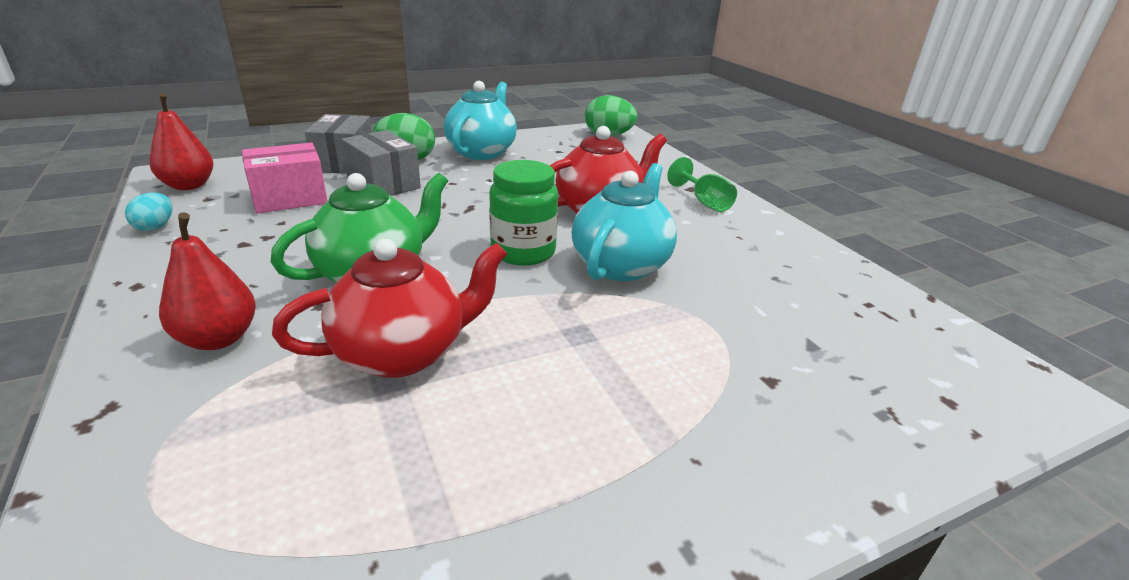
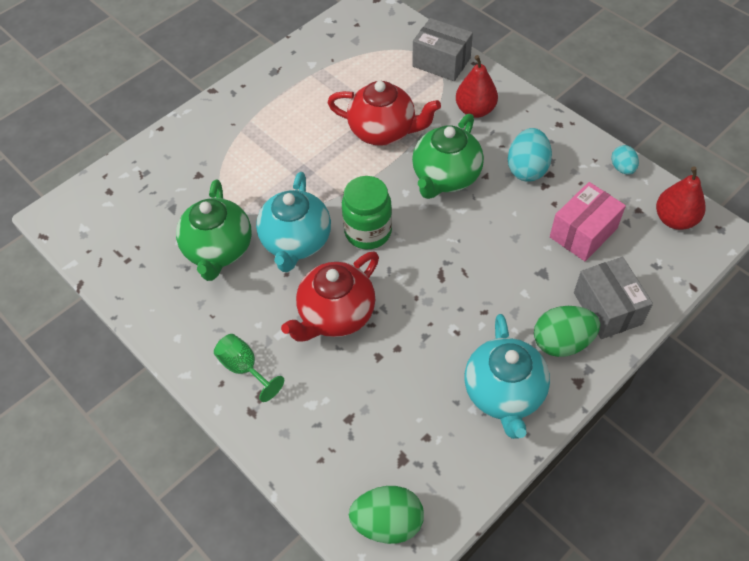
camera: 165 degrees right, 25 degrees up
red teapot [272,239,507,378] -> red teapot turned 120 degrees counterclockwise [327,81,441,146]
grey box [341,130,421,196] -> grey box moved to [412,18,473,81]
none -> green teapot [176,179,252,281]
none -> turquoise egg [508,128,552,182]

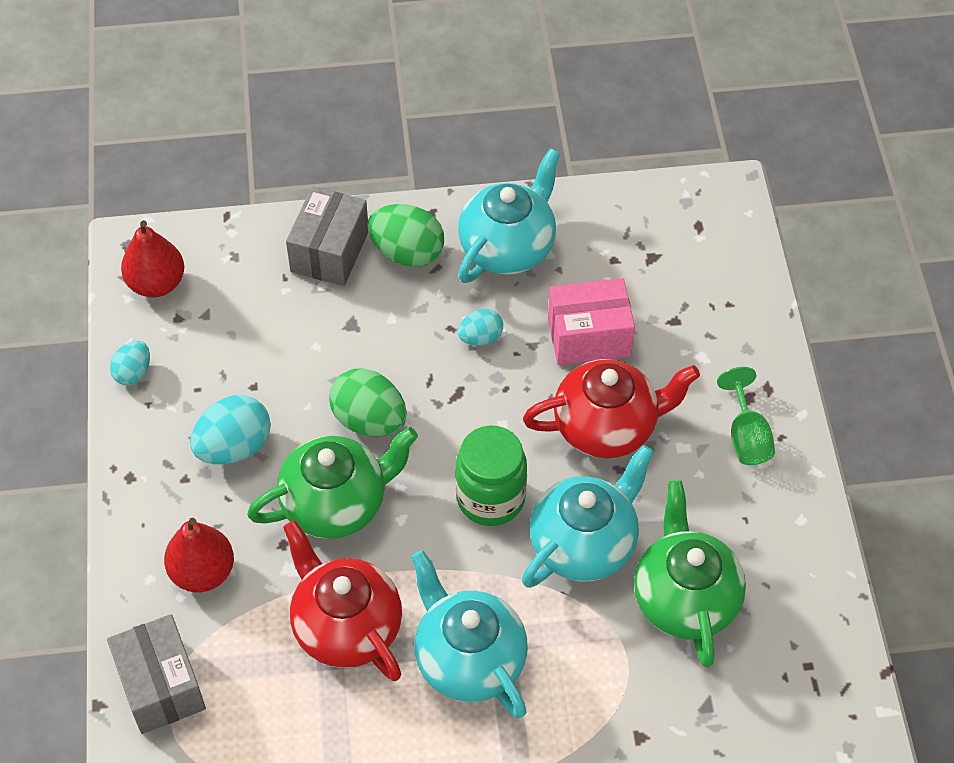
camera: 145 degrees left, 0 degrees up
green teapot [176,179,252,281] -> green teapot turned 45 degrees counterclockwise [634,480,746,667]
green egg [349,486,424,544] -> green egg moved to [329,368,407,437]
pink box [550,182,626,261] -> pink box moved to [548,278,635,365]
none -> turquoise teapot [411,550,528,718]
none -> turquoise egg [458,309,503,346]

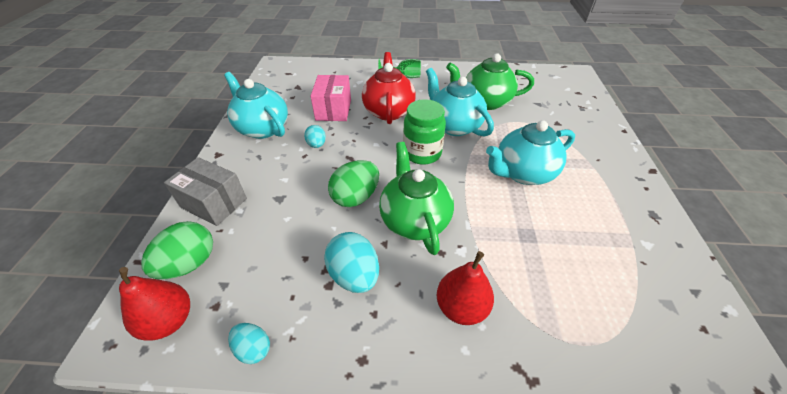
camera: 80 degrees left, 10 degrees down
grey box [107,614,206,734] -> none
red teapot [283,520,402,681] -> none
green egg [367,204,444,267] -> green egg moved to [141,221,213,279]

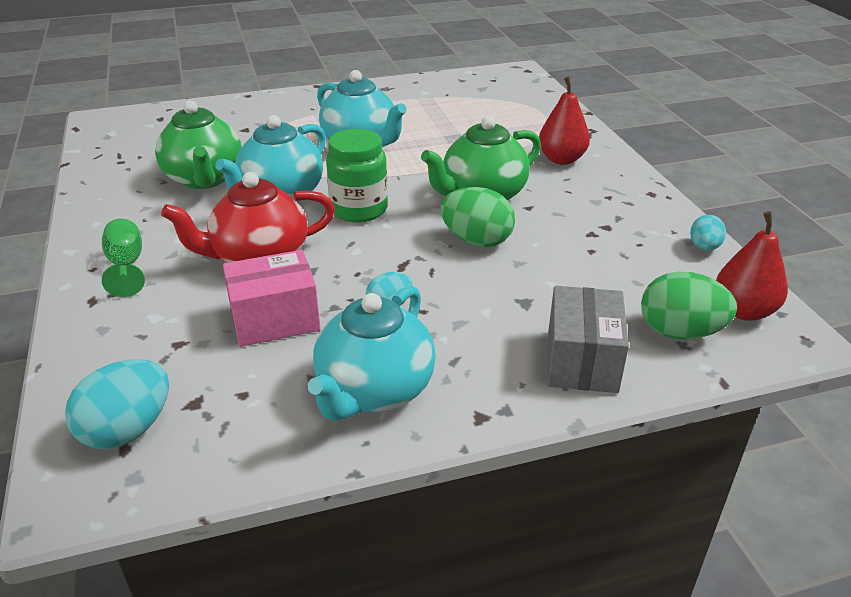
camera: 110 degrees left, 10 degrees down
turquoise egg [324,232,379,293] -> turquoise egg moved to [65,359,169,449]

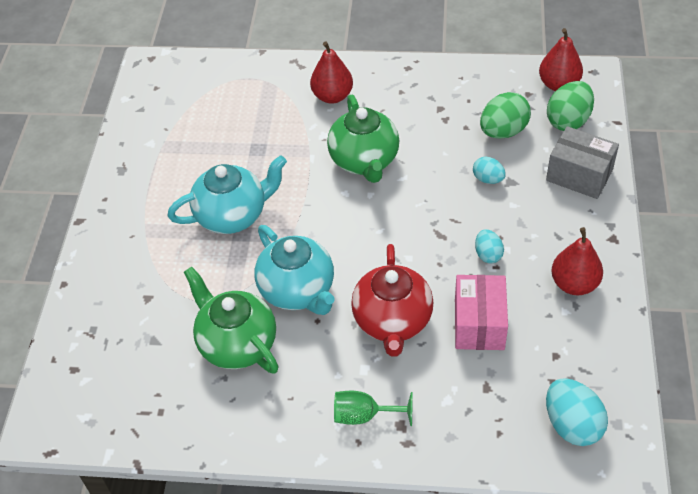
camera: 65 degrees left, 15 degrees up
green teapot [155,100,242,189] -> green teapot turned 135 degrees counterclockwise [184,266,279,374]
turquoise teapot [308,286,436,421] -> red pear [551,227,603,295]
green jar [326,129,388,222] -> none
green egg [440,187,515,247] -> green egg moved to [480,92,531,139]
turquoise egg [690,215,726,251] -> turquoise egg moved to [473,157,506,184]

